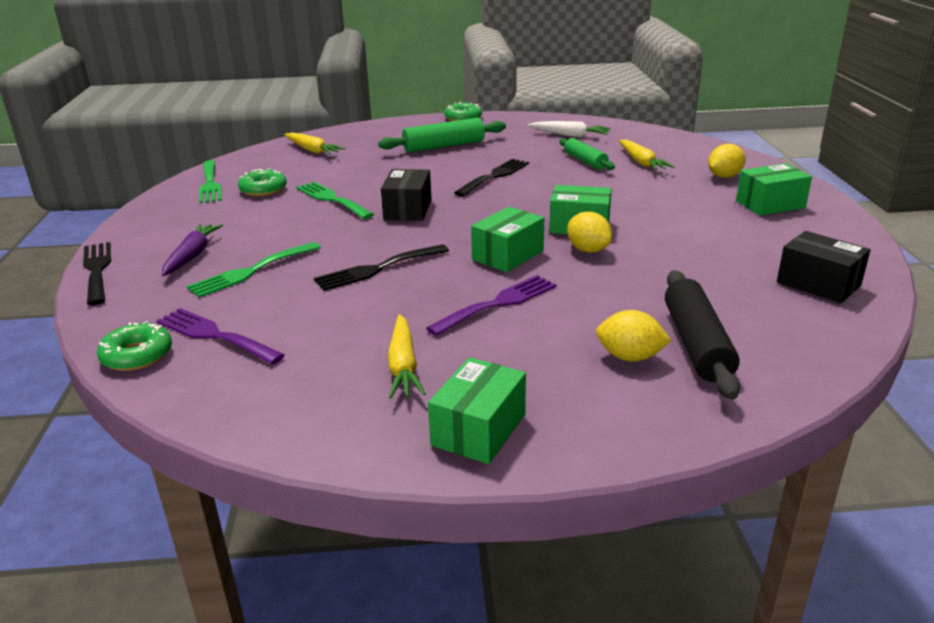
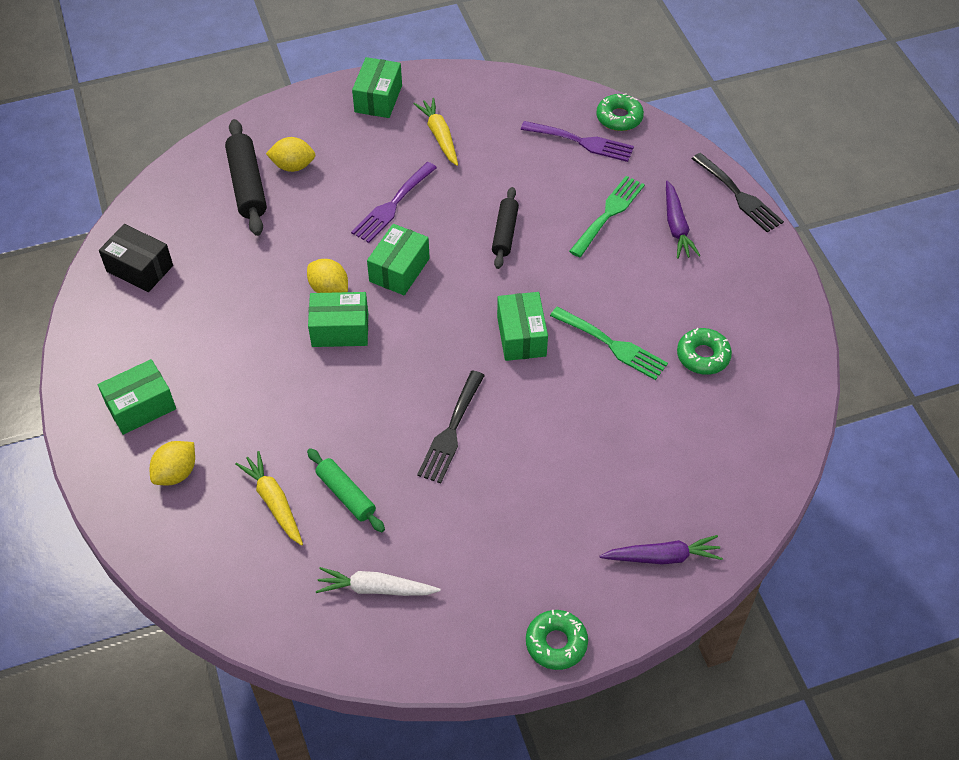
camera: 165 degrees right, 25 degrees up
green fork [199,160,222,203] -> none
yellow carrot [284,133,345,155] -> none
black fork [314,244,449,291] -> black rolling pin [492,187,519,269]
green rolling pin [378,118,506,153] -> none
black box [381,169,432,221] -> green box [497,292,548,361]
none -> purple carrot [599,535,723,564]

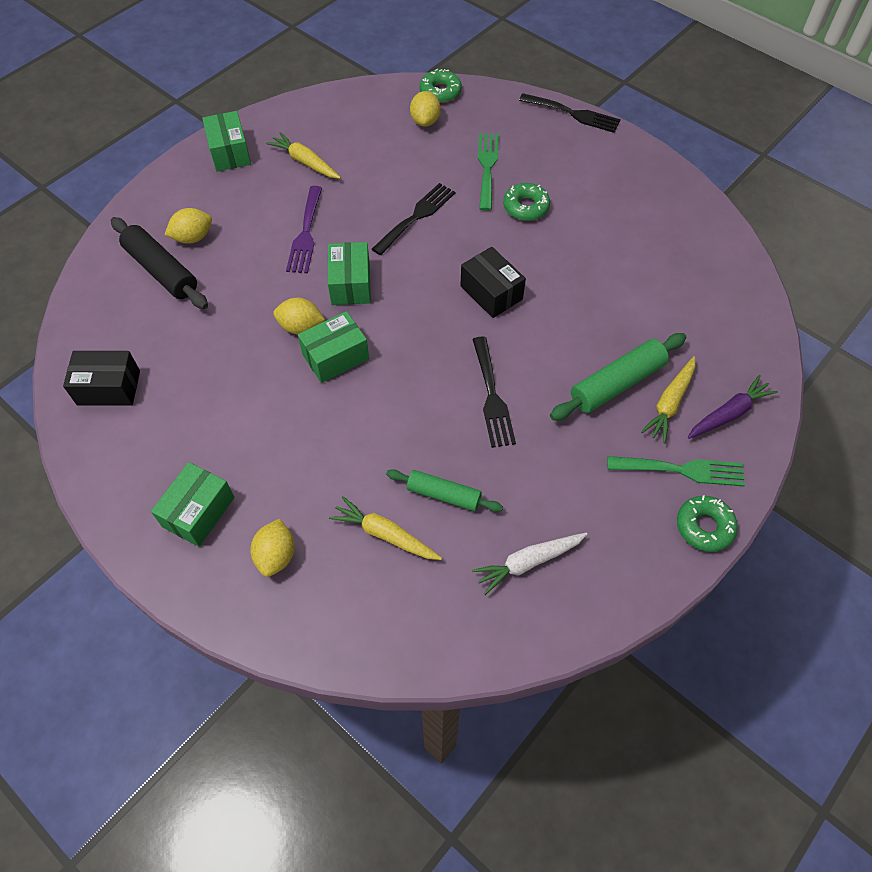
camera: 30 degrees left, 5 degrees up
black rolling pin [492,187,519,269] -> black fork [372,183,455,255]
green box [497,292,548,361] -> black box [460,247,526,318]
purple fork [521,121,634,162] -> yellow lemon [410,91,441,127]
green fork [550,307,668,380] -> green fork moved to [607,456,745,486]
purple carrot [666,181,701,259] -> none
green donut [677,328,732,375] -> green donut moved to [503,183,550,221]
none -> green rolling pin [550,333,687,421]
none -> yellow carrot [641,356,695,443]

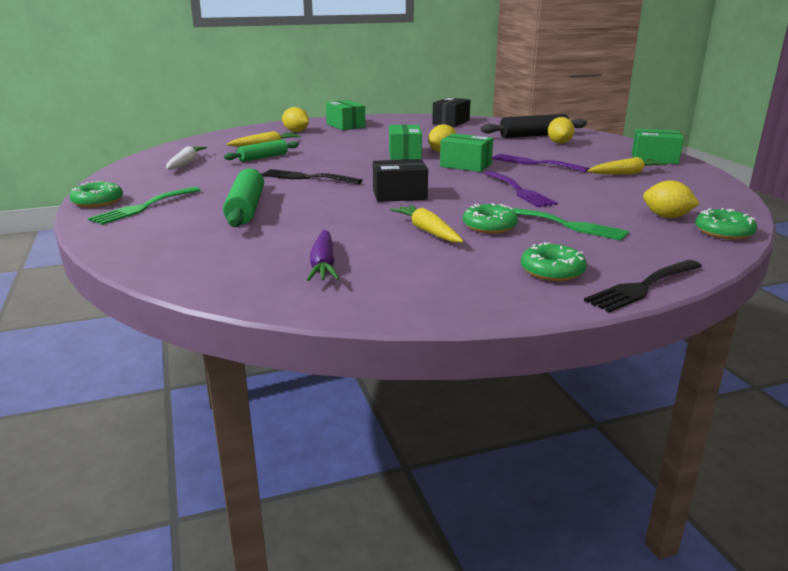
camera: 120 degrees right, 35 degrees down
black fork [372,183,455,255] -> purple fork [485,171,558,207]
yellow carrot [641,356,695,443] -> yellow carrot moved to [390,205,463,243]
purple carrot [688,375,778,439] -> purple carrot moved to [307,230,339,281]
none -> green donut [521,242,587,281]

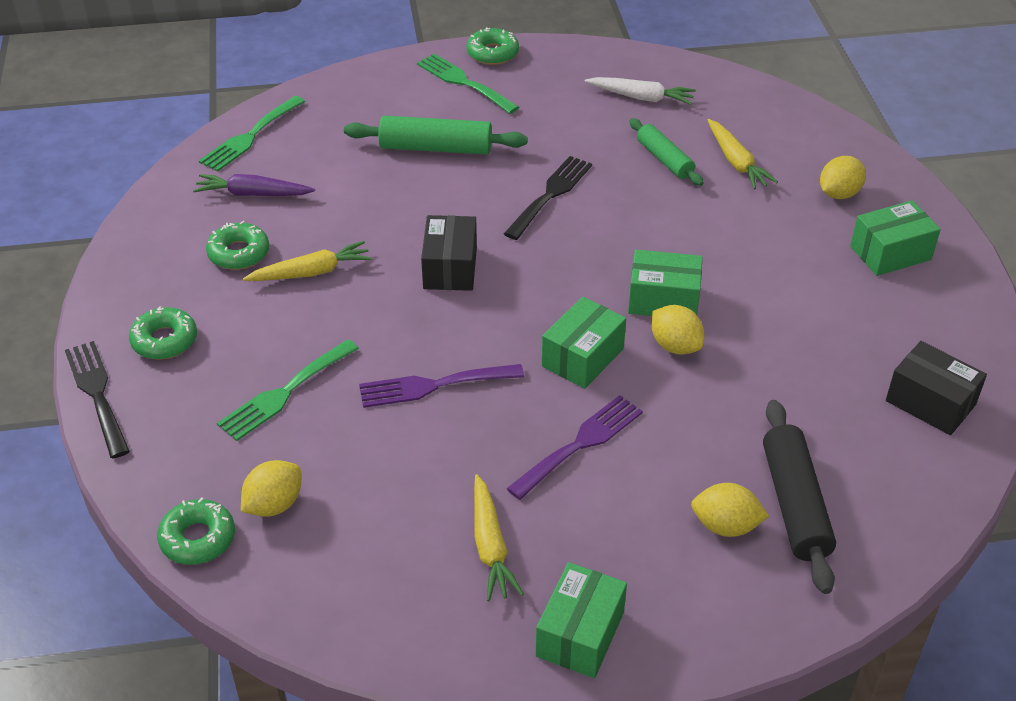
camera: 100 degrees right, 20 degrees up
green donut [463,203,518,234] -> green donut moved to [206,221,269,270]
none -> green fork [199,96,305,172]

